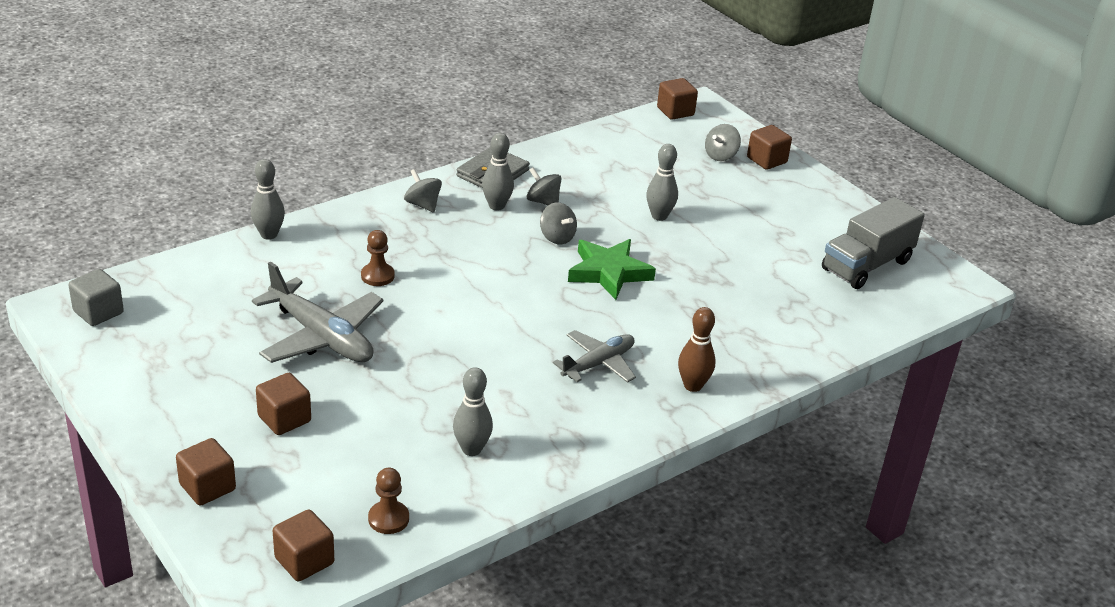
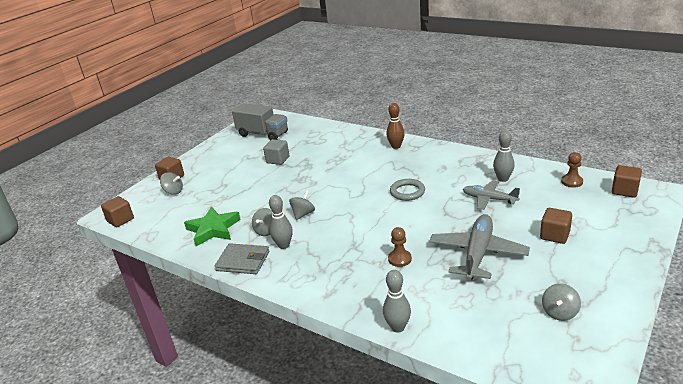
camera: 105 degrees left, 5 degrees down
grey cube [69,269,124,326] -> grey cube moved to [263,139,289,165]
brown cube [176,438,236,506] -> none
grey spinning top [404,169,442,213] -> grey spinning top moved to [542,283,581,321]
grey plane [553,330,636,383] -> grey plane moved to [463,180,520,210]
green star [568,239,656,300] -> green star moved to [184,207,241,246]
grey bowling pin [646,144,678,221] -> none
none -> grey ring [390,179,425,201]

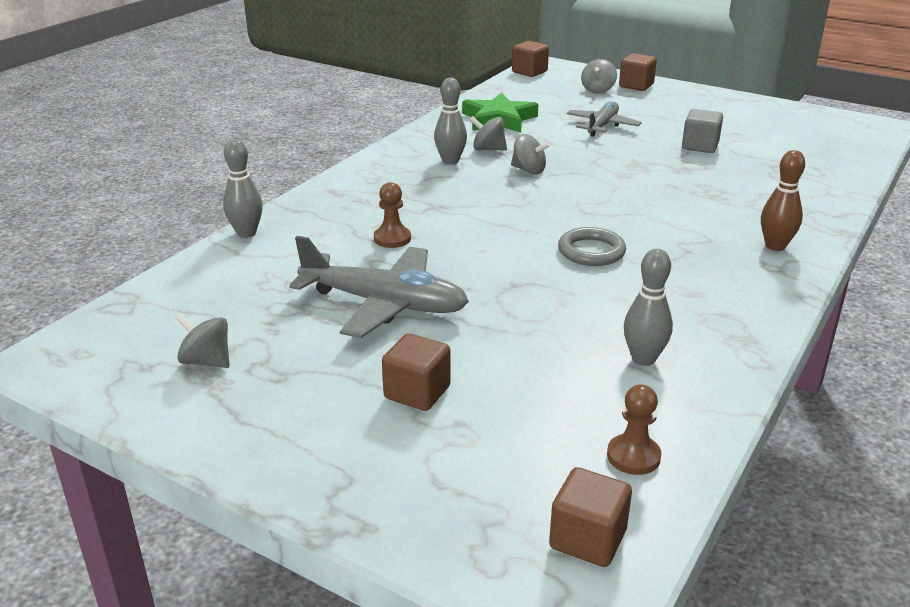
camera: 85 degrees right, 0 degrees up
grey wallet [215,243,269,274] -> none
grey truck [232,103,288,140] -> none
grey plane [463,180,520,210] -> grey plane moved to [566,102,642,137]

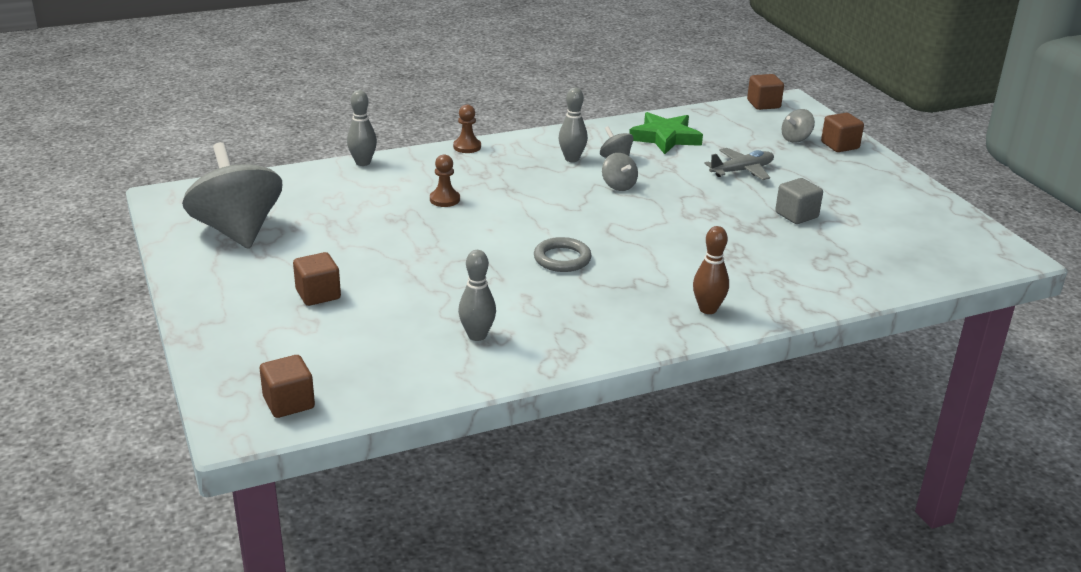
camera: 35 degrees right, 0 degrees up
grey spinning top [176,313,230,368] -> grey spinning top [182,142,282,249], size x2.32
grey plane [289,236,469,338] -> none
brown pawn [607,385,661,475] -> brown pawn moved to [453,105,481,153]

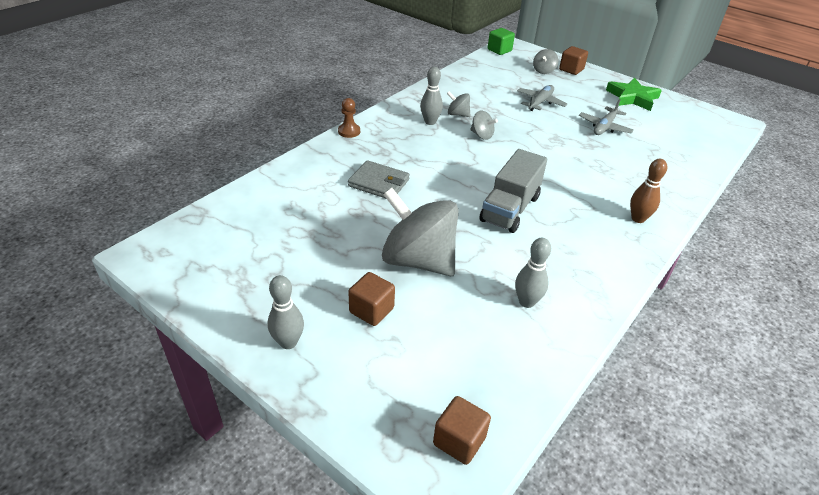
camera: 30 degrees left, 10 degrees up
grey spinning top [182,142,282,249] -> grey spinning top moved to [382,188,458,276]
grey bowling pin [347,90,377,166] -> grey bowling pin moved to [268,275,304,349]
brown pawn [430,154,460,207] -> grey wallet [348,160,410,198]
grey ring [534,237,592,272] -> grey truck [479,149,547,233]
green star [629,112,703,154] -> green star moved to [606,78,662,111]
brown cube [747,74,784,110] -> green cube [488,28,515,55]
grey cube [775,178,823,224] -> grey plane [579,99,634,135]

